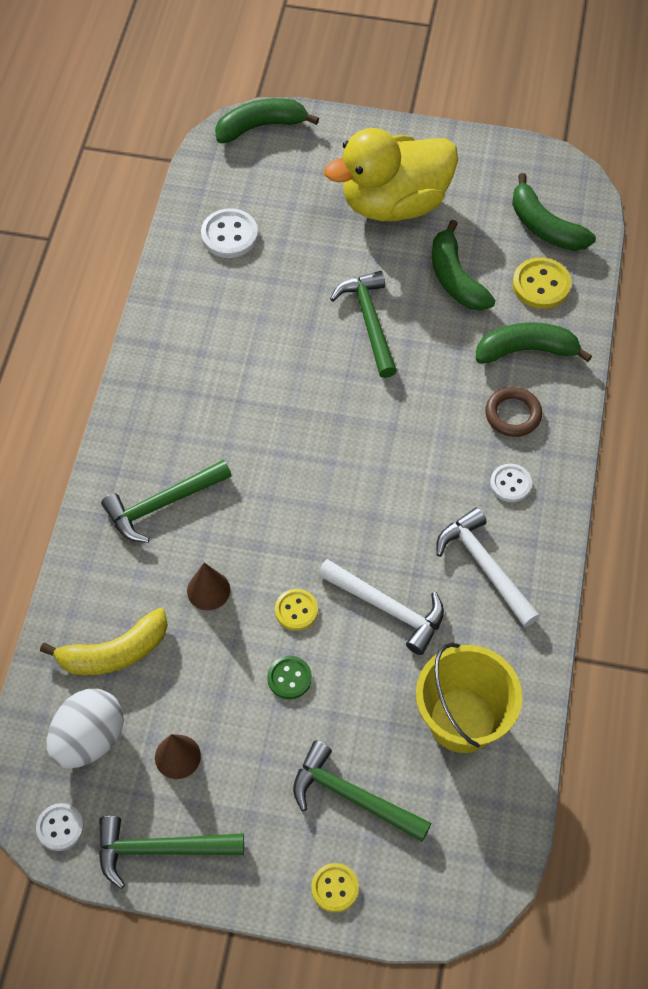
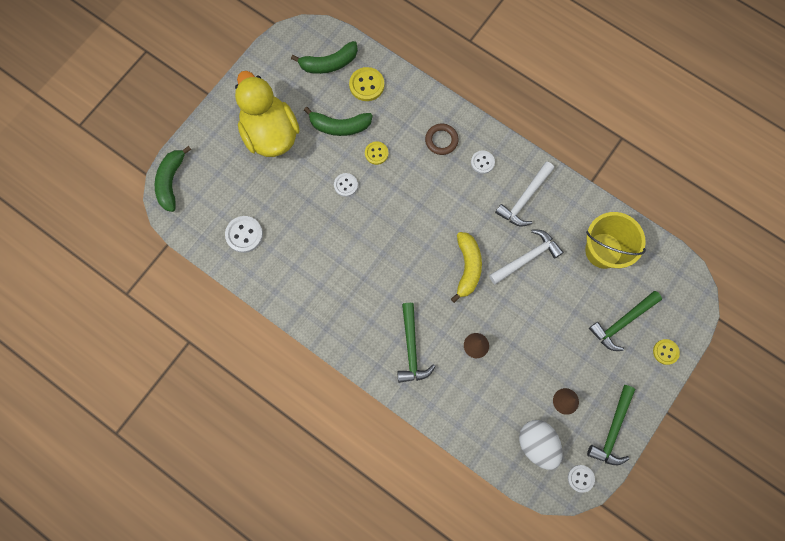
camera: 65 degrees left, 15 degrees up
yellow banana [40,608,168,675] -> yellow banana moved to [451,232,482,303]
green button [267,656,312,699] -> none
yellow button [275,589,318,631] -> yellow button moved to [365,141,388,165]
yellow duck [324,128,458,221] -> yellow duck turned 150 degrees clockwise [235,71,300,157]
green hammer [330,271,397,378] -> white button [334,173,358,197]
white hammer [436,507,540,627] -> white hammer turned 45 degrees counterclockwise [495,162,554,227]
green banana [476,322,592,364] -> none

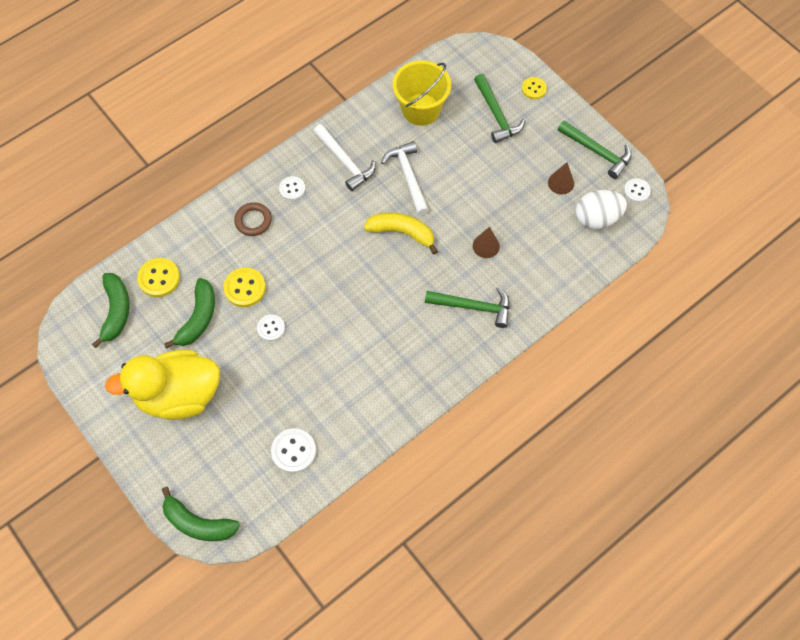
camera: 75 degrees left, 10 degrees down
yellow button [365,141,388,165] -> yellow button [223,268,266,307], size x1.52

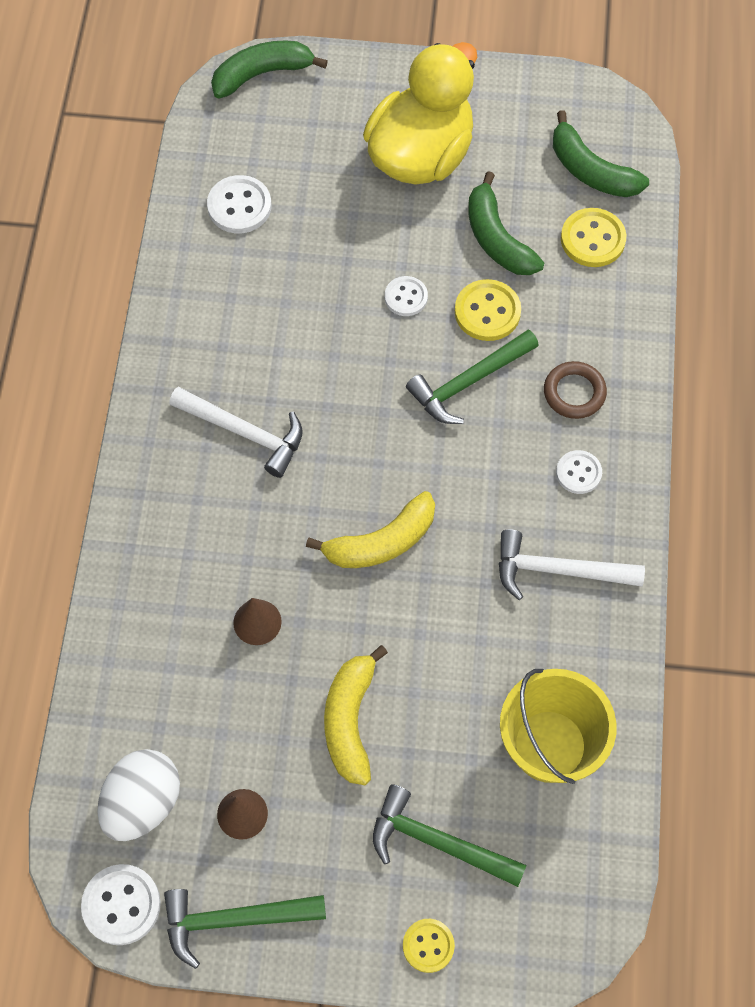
camera: 135 degrees right, 0 degrees up
white hammer [381,141,429,215] -> white hammer moved to [169,387,303,478]
green hammer [425,287,510,328] -> green hammer moved to [406,330,539,424]
white button [624,178,651,203] -> white button [81,864,161,945], size x1.52
none -> yellow banana [324,645,388,785]

